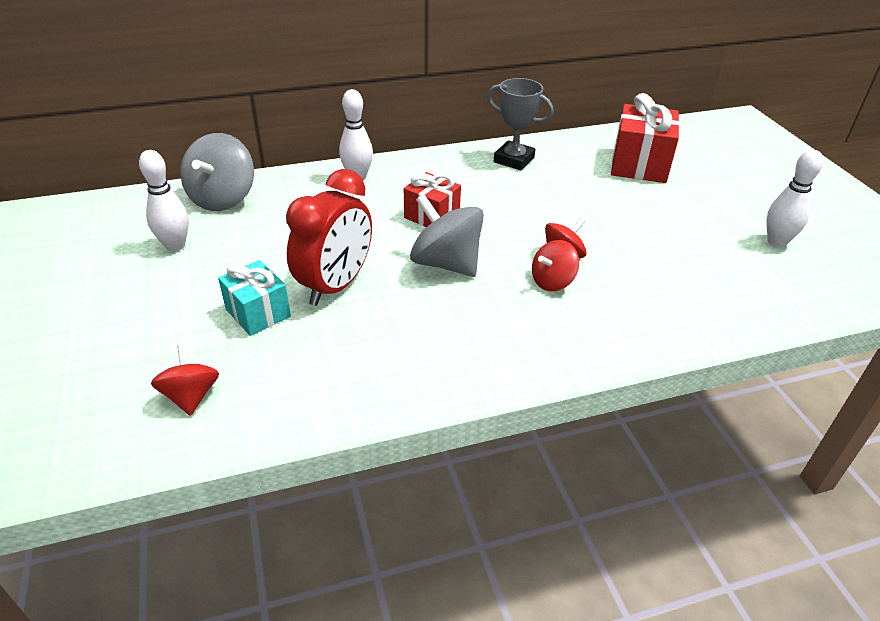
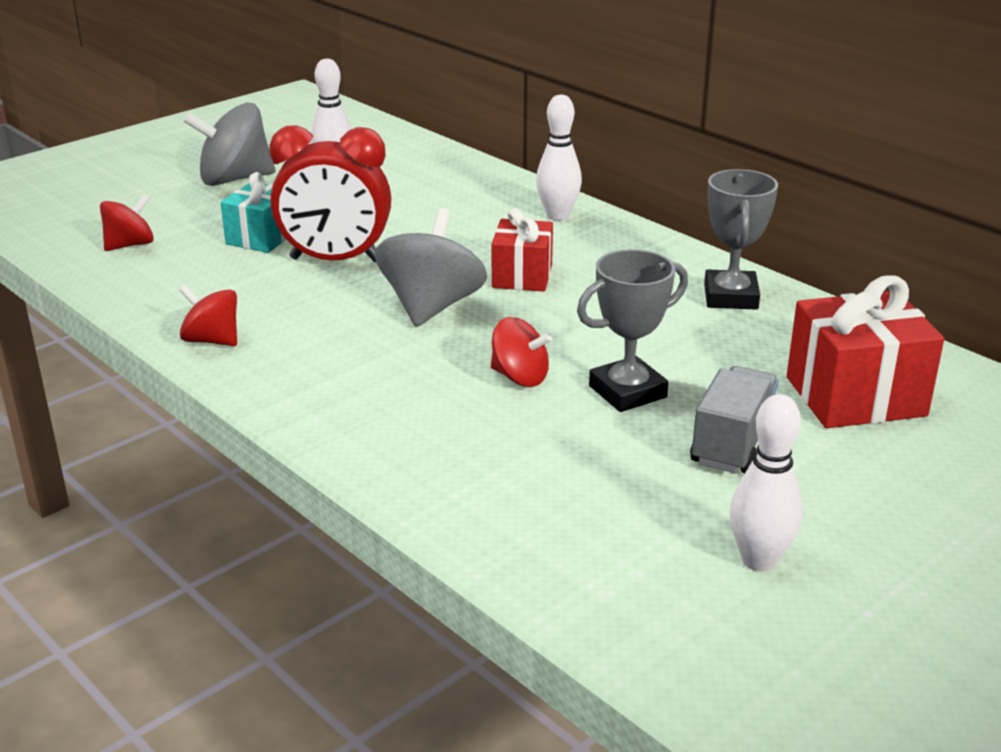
camera: 65 degrees right, 10 degrees down
grey spinning top [180,133,254,211] -> grey spinning top moved to [183,102,276,186]
red spinning top [532,240,579,291] -> red spinning top moved to [179,285,237,346]
none -> grey trophy [577,249,688,412]
none -> grey truck [690,366,779,473]

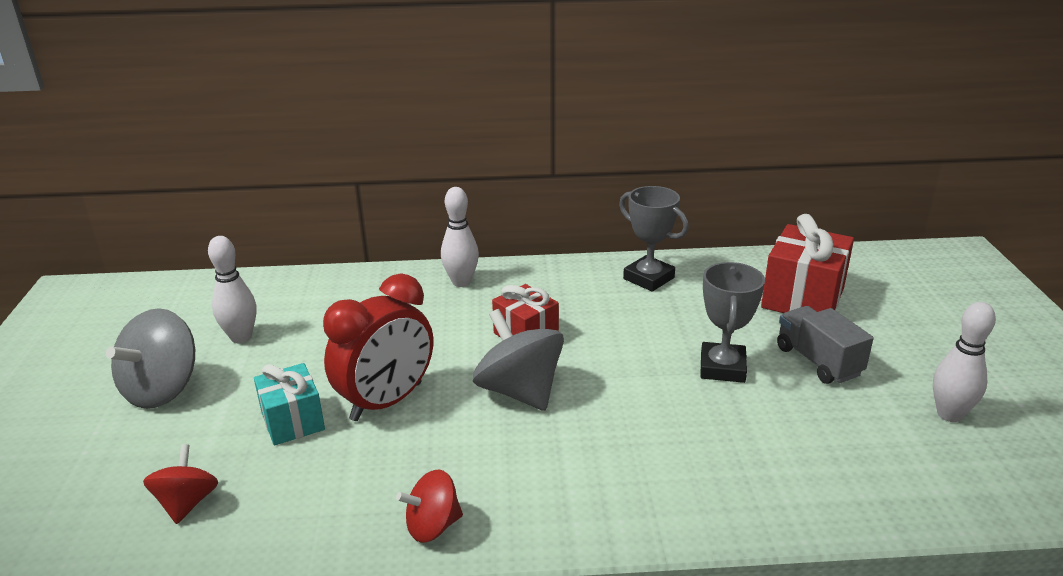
camera: 50 degrees left, 0 degrees up
red spinning top [491,317,552,387] -> none

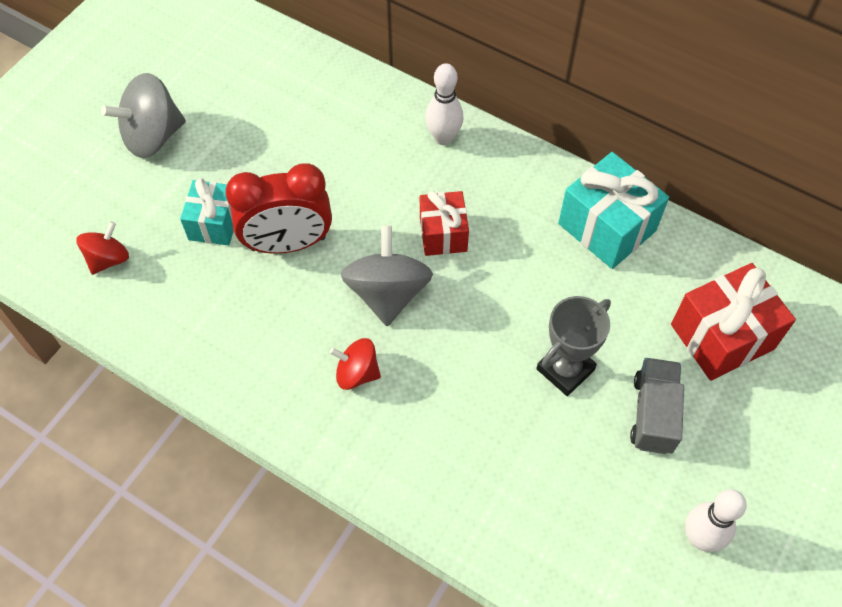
camera: 35 degrees right, 30 degrees up
white bowling pin [208,236,257,343] -> none
red spinning top [396,469,463,543] -> red spinning top moved to [329,338,381,390]
grey trophy [619,186,689,292] -> turquoise gift [558,152,669,269]

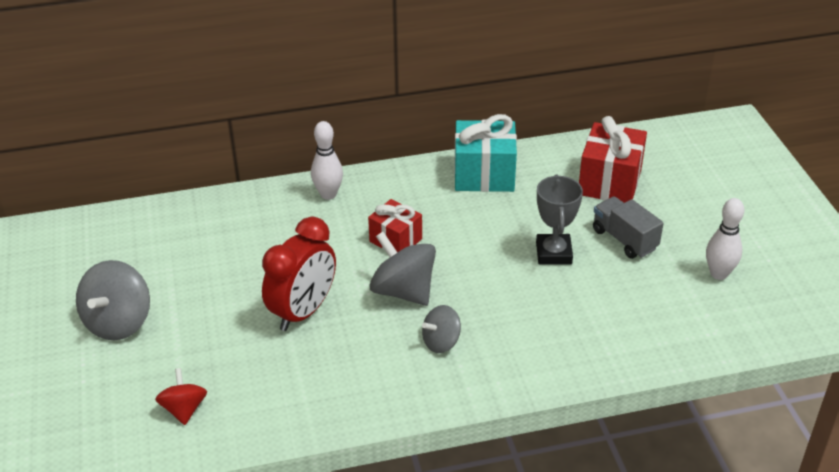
camera: 45 degrees left, 20 degrees down
turquoise gift [180,178,233,246] -> none
red spinning top [329,338,381,390] -> grey spinning top [422,305,461,353]

